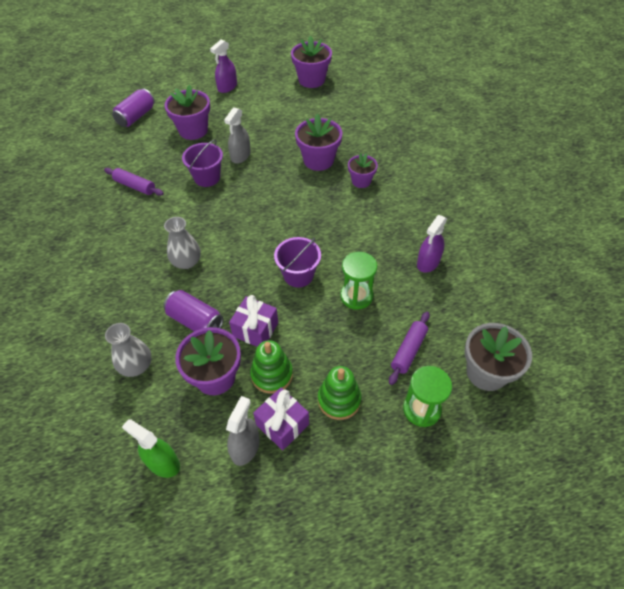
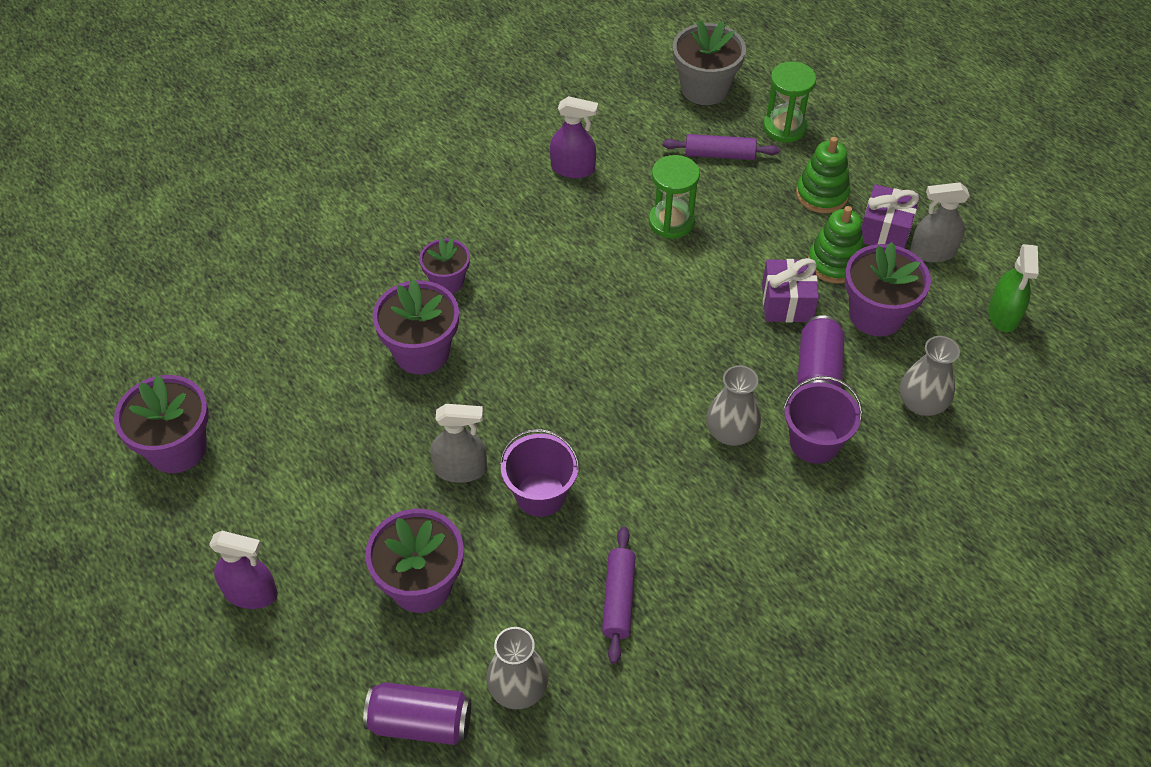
camera: 115 degrees left, 0 degrees up
purple bucket [274,237,321,288] -> purple bucket moved to [783,376,863,464]
none -> grey vase [486,627,548,709]

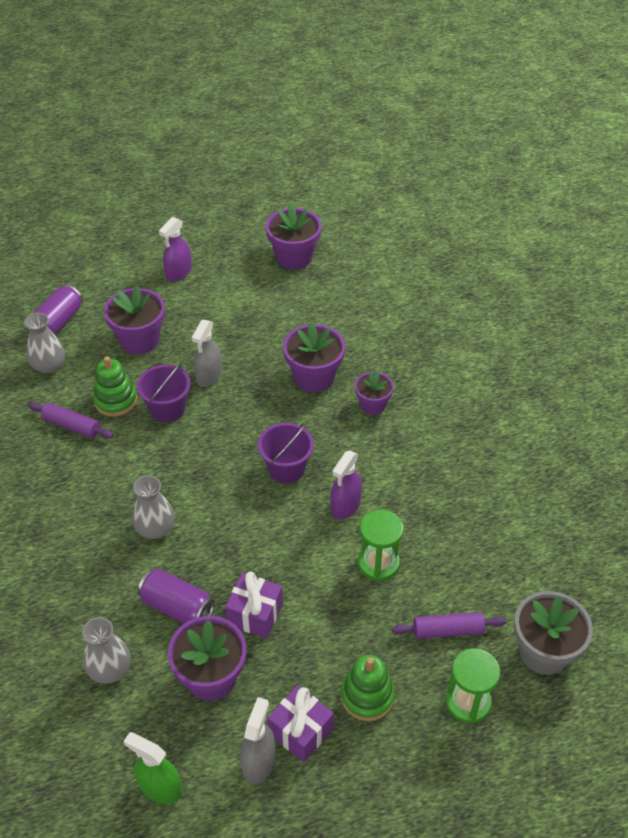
camera: 110 degrees right, 5 degrees down
purple spray bottle [550,96,598,178] -> purple spray bottle moved to [330,451,362,520]
purple rolling pin [663,134,779,160] -> purple rolling pin turned 60 degrees clockwise [392,612,506,639]
purple bucket [783,376,863,464] -> purple bucket moved to [258,423,314,483]
green stacking toy [808,206,864,284] -> green stacking toy moved to [93,356,137,417]

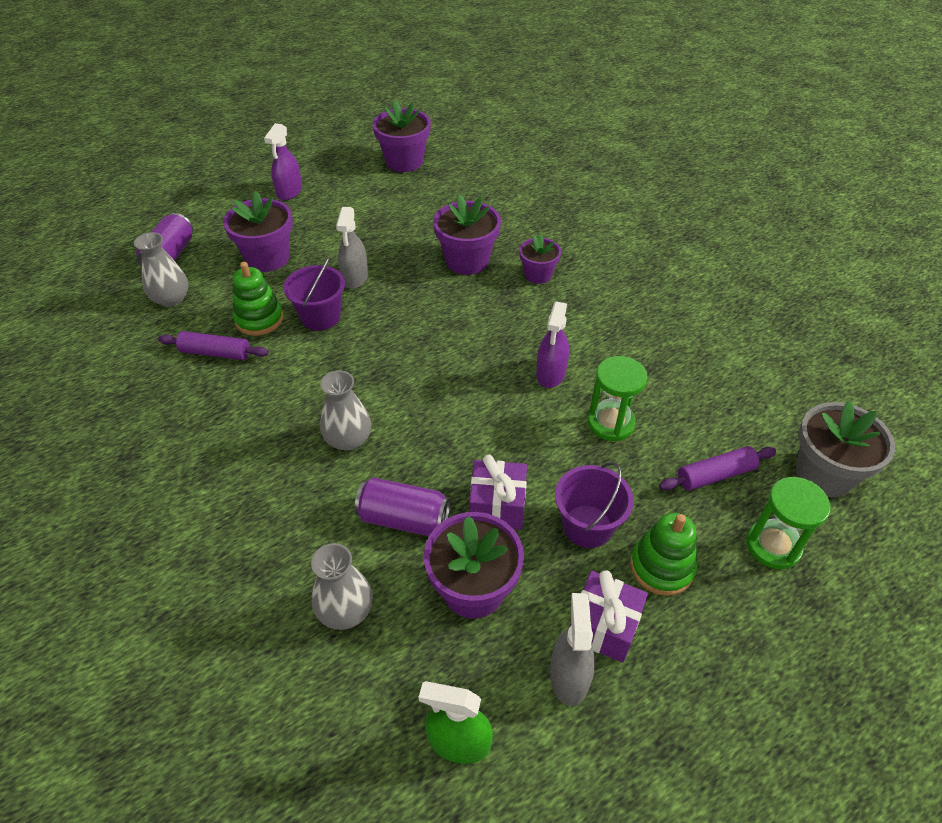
camera: 15 degrees left, 0 degrees up
purple bucket [258,423,314,483] -> purple bucket moved to [555,462,634,548]

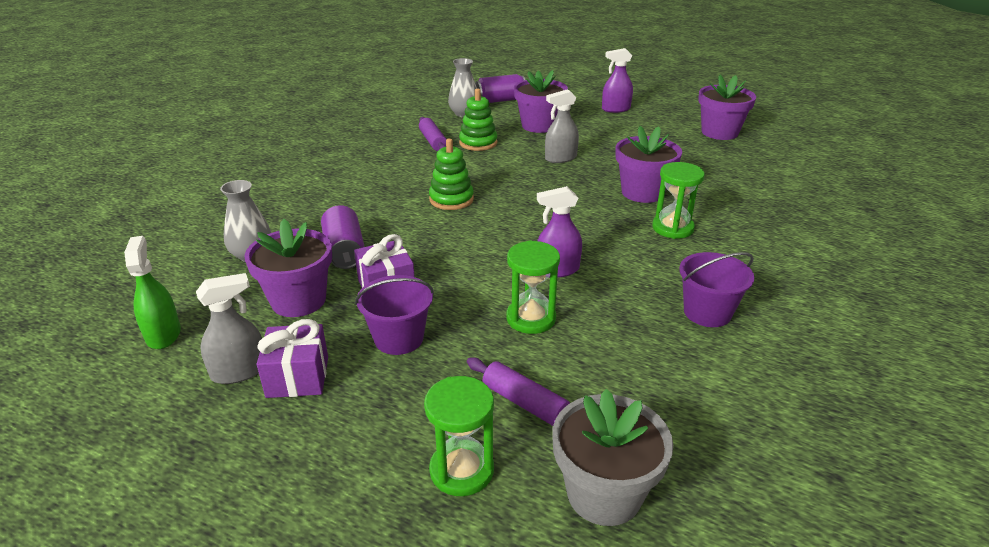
camera: 60 degrees right, 15 degrees down
purple bucket [283,257,345,331] -> purple bucket moved to [679,252,754,327]
grey vase [320,370,371,450] -> none
purple flower pot [519,234,561,284] -> green hourglass [652,162,705,239]
green stacking toy [630,513,697,596] -> green stacking toy moved to [429,138,474,210]

